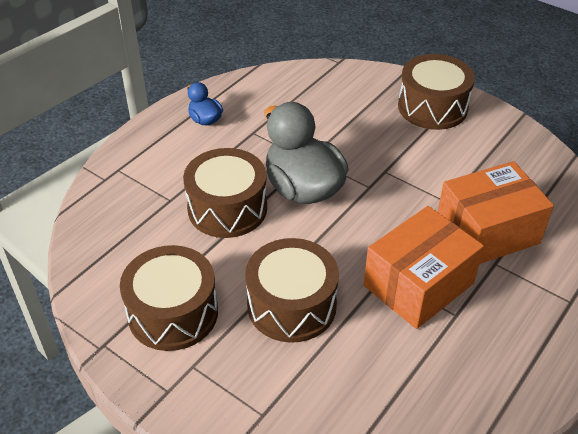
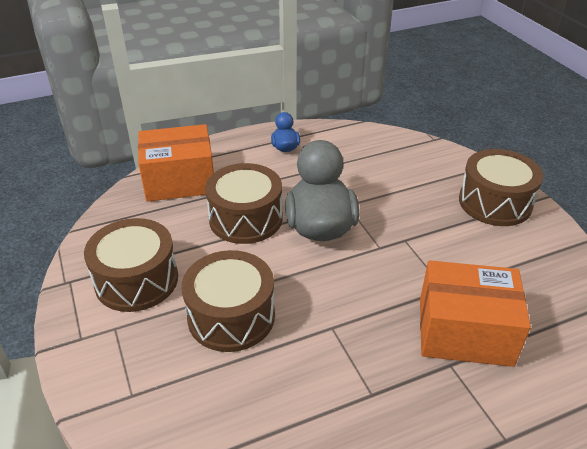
camera: 30 degrees right, 5 degrees down
orange box [364,206,484,329] -> orange box moved to [138,124,214,202]

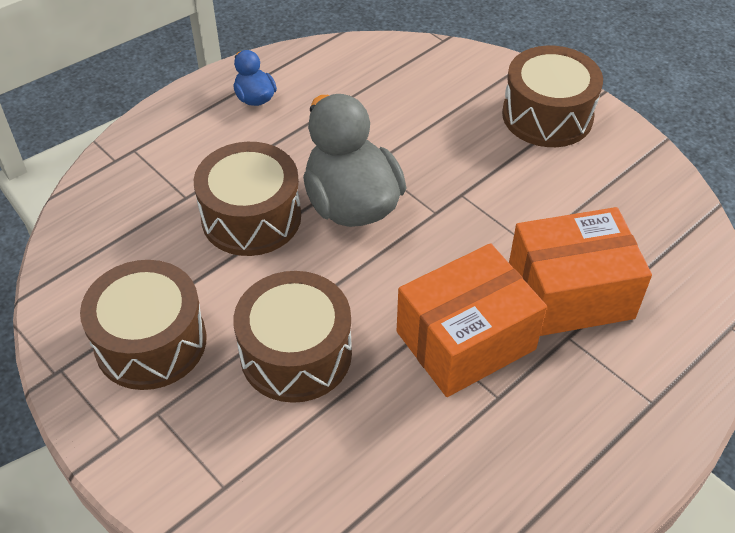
camera: 20 degrees left, 10 degrees up
orange box [138,124,214,202] -> orange box moved to [397,243,547,397]

